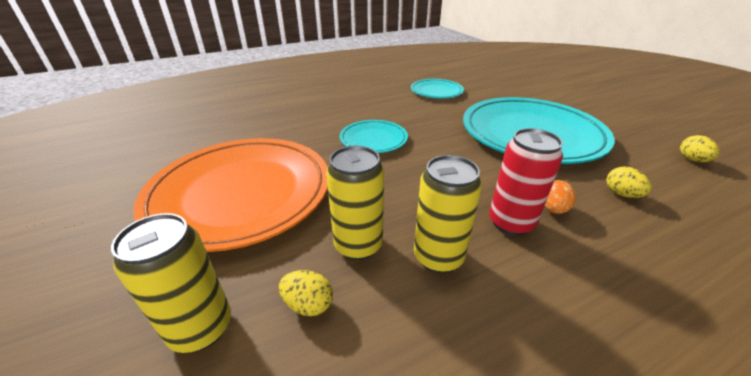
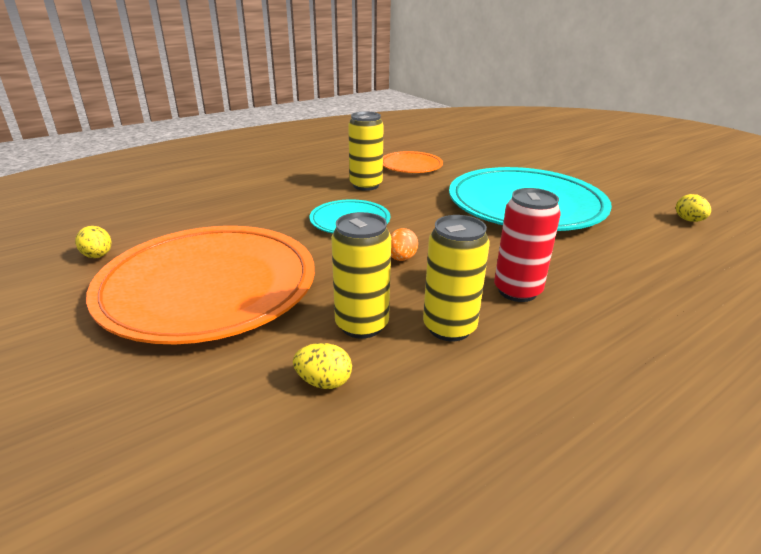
camera: 10 degrees left, 5 degrees down
yellow can [111,213,231,353] -> yellow can moved to [348,111,384,191]
turquoise plate [411,79,464,99] -> orange plate [383,151,443,173]
orange egg [544,180,576,214] -> orange egg moved to [391,228,418,261]
yellow egg [606,166,652,198] -> yellow egg moved to [75,226,111,258]

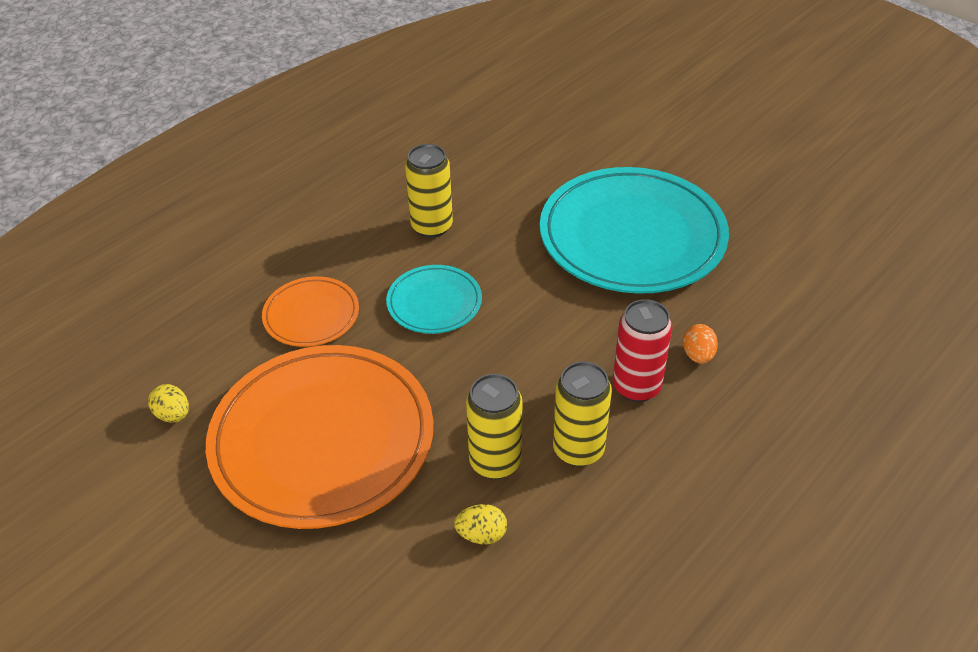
camera: 10 degrees left, 15 degrees up
orange plate [383,151,443,173] -> orange plate moved to [262,276,359,347]
orange egg [391,228,418,261] -> orange egg moved to [683,324,718,364]
yellow egg [676,194,711,222] -> none

